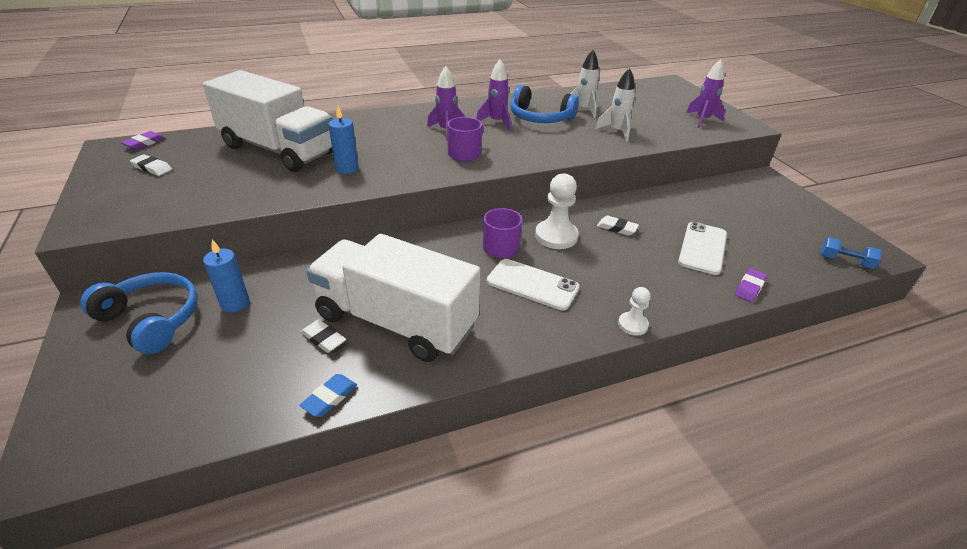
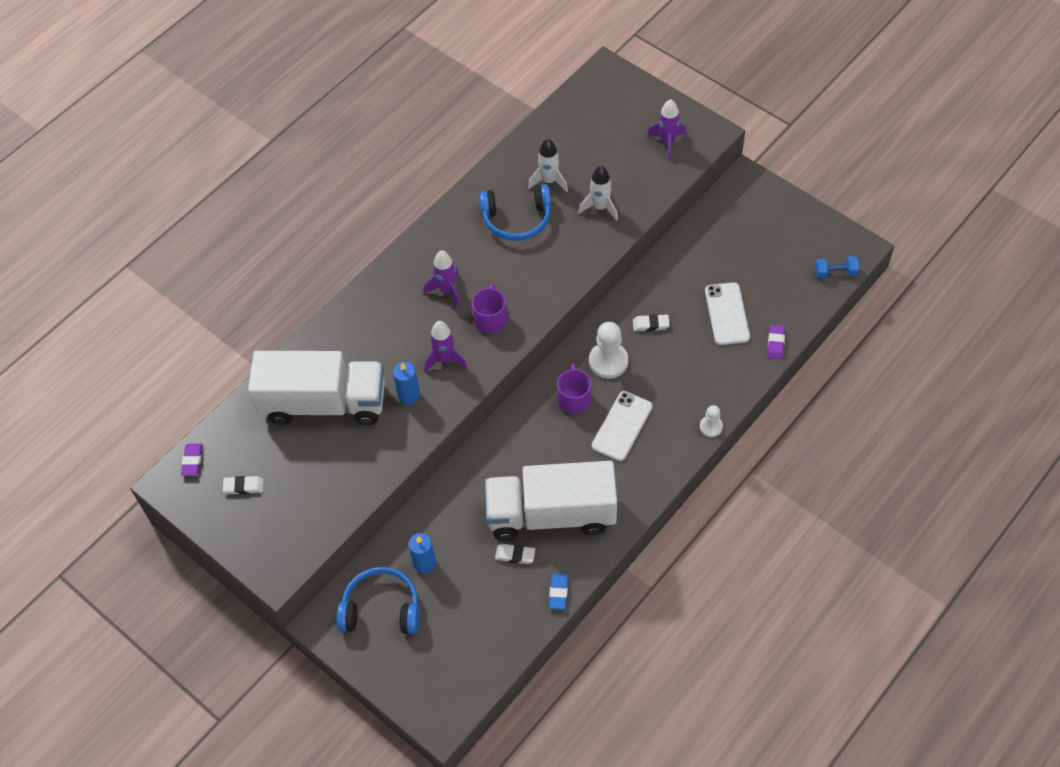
camera: 25 degrees left, 20 degrees up
purple rocket [476,59,511,130] -> purple rocket moved to [424,321,467,373]
white phone [487,259,580,311] -> white phone turned 60 degrees counterclockwise [592,391,653,461]

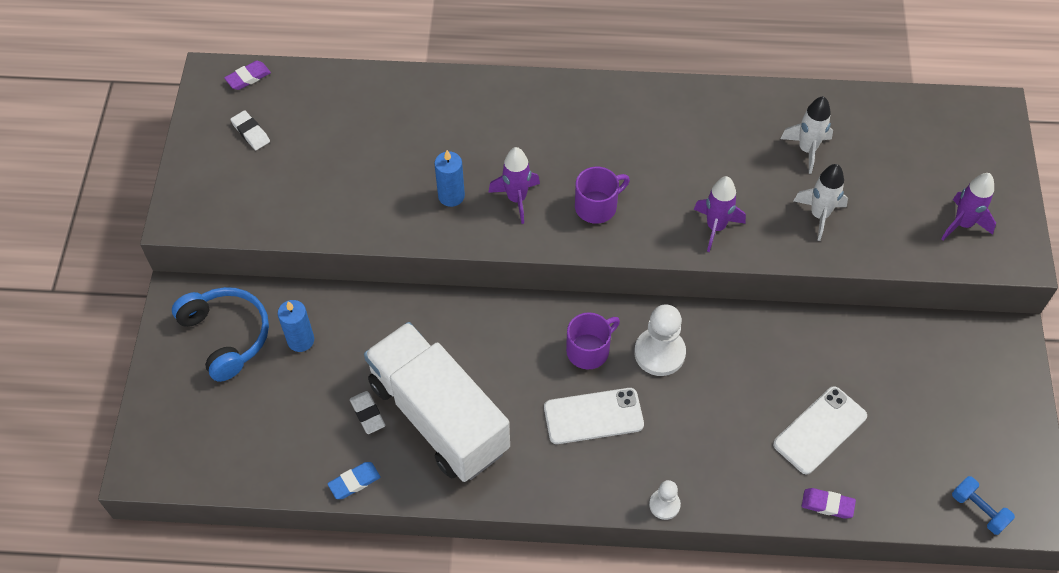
camera: 50 degrees right, 0 degrees up
white truck [248,351,385,425] -> none
purple rocket [424,251,461,307] -> purple rocket moved to [694,176,746,252]
blue headphones [479,184,551,241] -> none
white eraser [633,314,670,331] -> none
purple eraser [768,324,785,359] -> purple eraser turned 45 degrees clockwise [802,488,856,519]

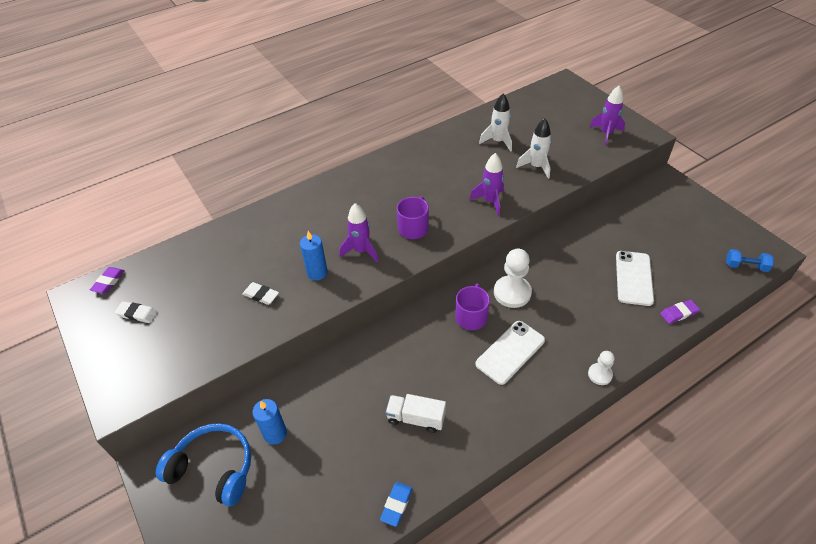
camera: 35 degrees left, 10 degrees down
white eraser [350,391,385,434] -> white eraser moved to [242,282,279,305]
white truck [364,322,510,482] -> white truck [386,394,446,433], size x0.43

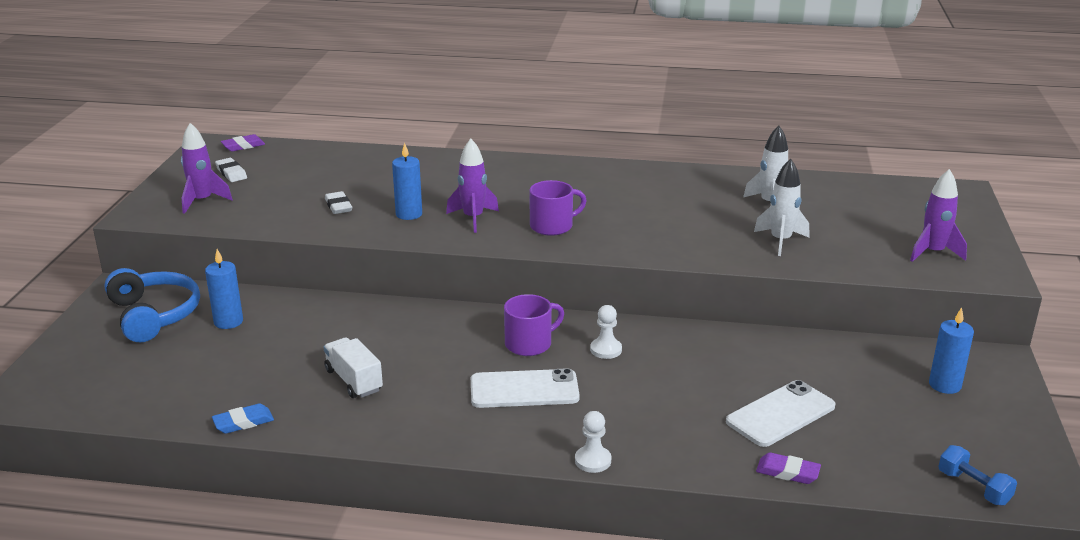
camera: 40 degrees right, 20 degrees down
purple rocket [469,153,504,216] -> purple rocket moved to [181,123,233,214]
white pawn [494,249,532,308] -> white pawn [590,305,622,359], size x0.57
none -> blue candle [929,307,974,394]

